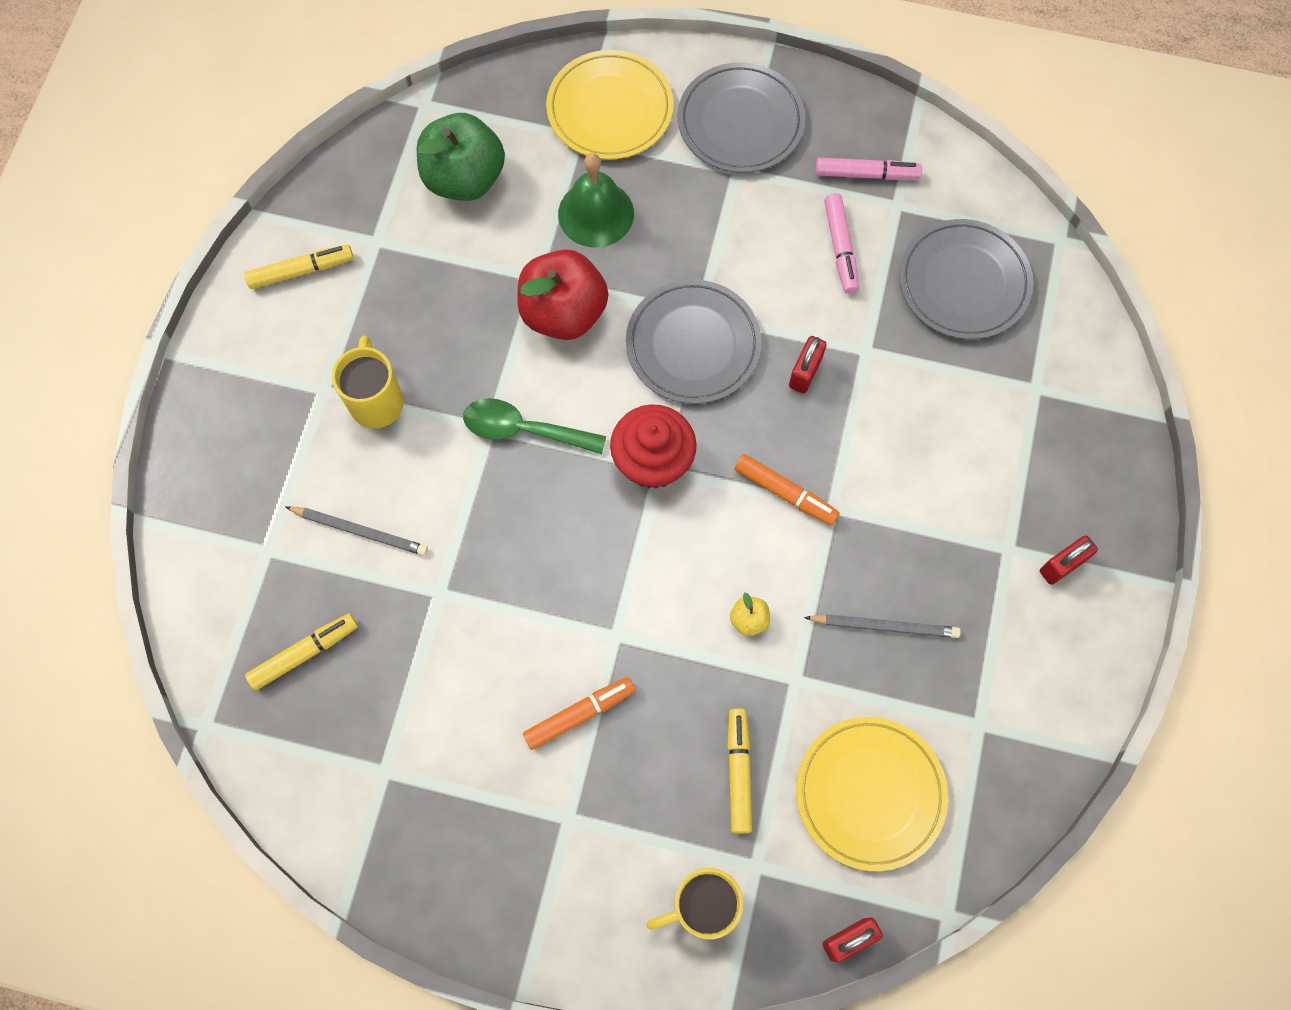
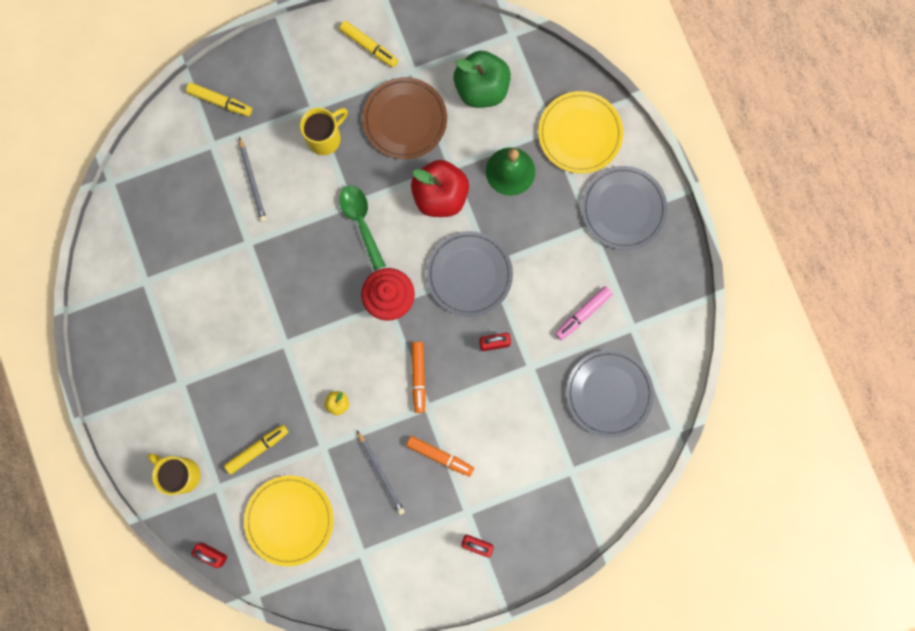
camera: 55 degrees right, 10 degrees up
yellow marker [245,613,358,691] -> yellow marker moved to [186,83,252,116]
orange marker [523,677,636,750] -> orange marker moved to [406,436,474,477]
pink marker [816,158,922,180] -> none
none -> brown plate [363,77,447,159]

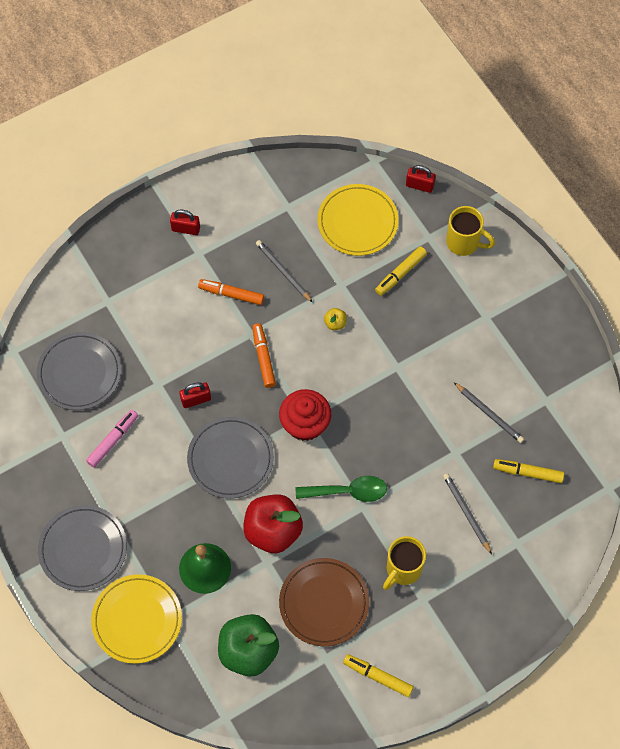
camera: 170 degrees right, 15 degrees down
yellow marker [186,83,252,116] -> yellow marker moved to [493,459,564,483]
green spoon [339,185,386,271] -> green spoon turned 60 degrees counterclockwise [296,476,387,502]
none -> grey pencil [454,382,524,443]

